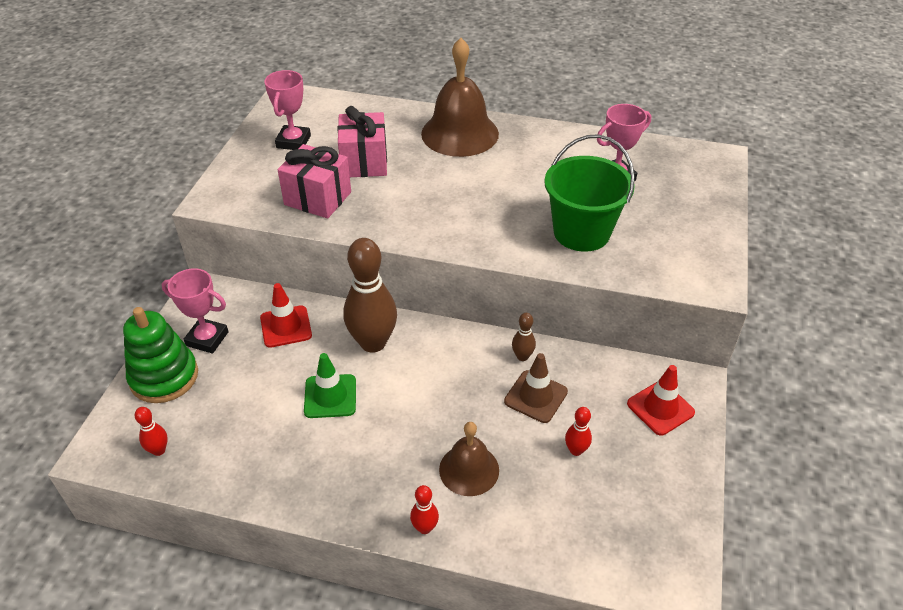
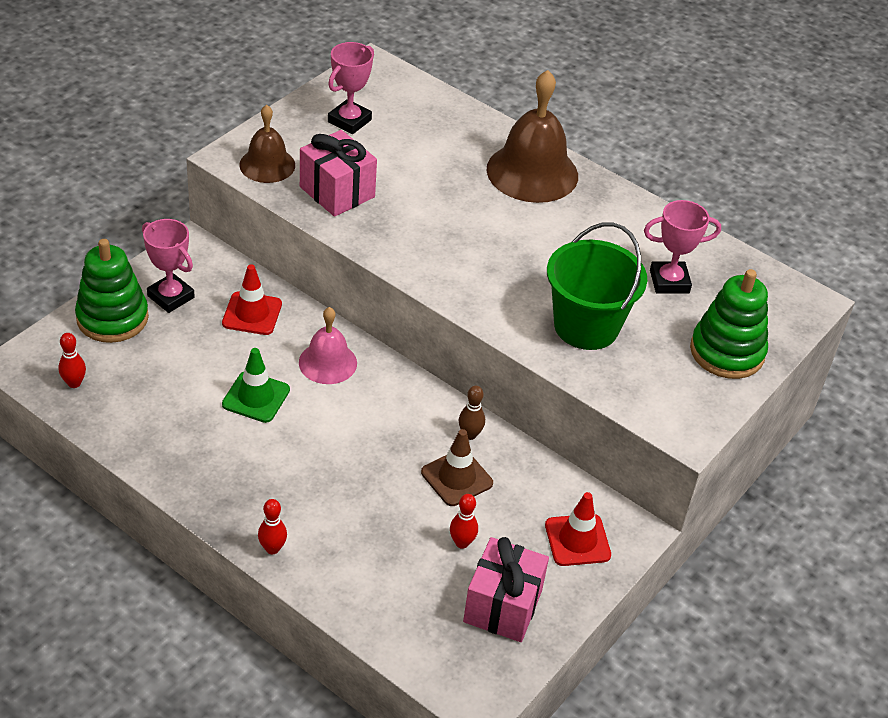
camera: 20 degrees right, 0 degrees up
pink gift [337,106,387,177] -> pink gift moved to [463,537,549,642]
brown bowling pin [343,238,397,353] -> pink bell [299,307,357,384]
brown bell [439,422,499,496] -> brown bell moved to [239,105,295,183]
none -> green stacking toy [690,269,768,379]

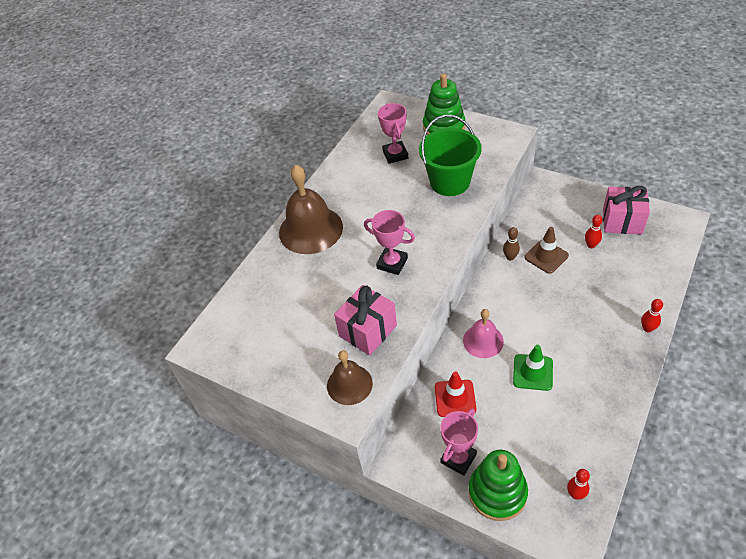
camera: 90 degrees left, 5 degrees up
pink trophy [328,42,374,134] -> pink trophy moved to [364,210,415,275]
red traffic cone [545,492,611,566] -> none

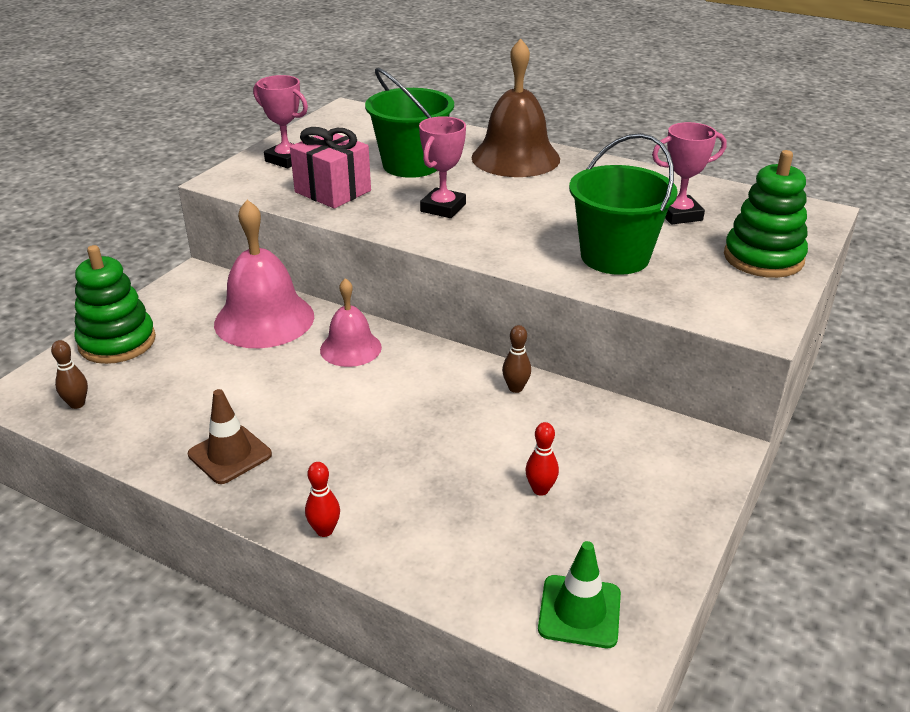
camera: 85 degrees right, 15 degrees down
brown bell [327,351,373,405] -> none
red traffic cone [435,371,476,417] -> pink bell [214,200,314,348]
pink trophy [440,409,478,476] -> pink trophy moved to [253,75,308,169]
green traffic cone [513,345,553,391] -> green traffic cone moved to [538,541,621,648]
brown traffic cone [524,227,569,274] -> brown traffic cone moved to [188,389,272,484]
red bowling pin [567,469,590,500] -> brown bowling pin [51,340,88,409]
pink gift [603,186,650,235] -> none
none -> green bucket [365,68,454,178]

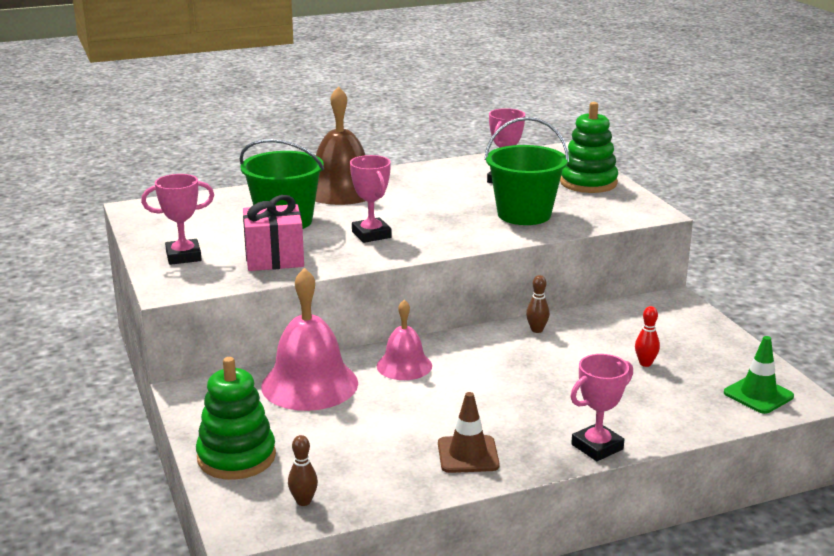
camera: 50 degrees left, 10 degrees down
red bowling pin [305,462,340,537] -> pink trophy [570,354,633,461]

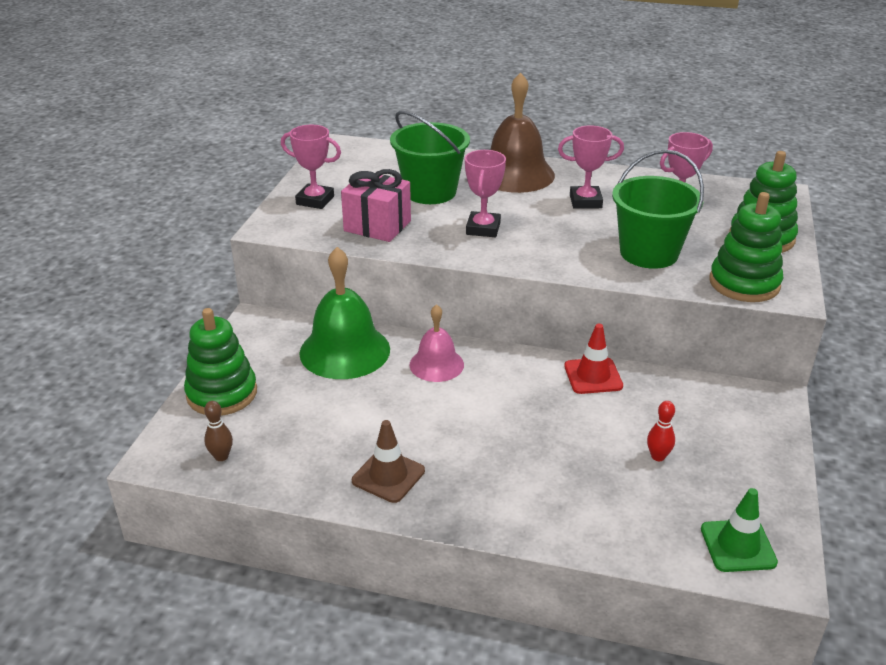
camera: 35 degrees right, 10 degrees up
pink bell [261,268,358,411] -> green bell [299,247,390,379]
brown bowling pin [526,275,550,333] -> red traffic cone [564,324,623,394]
pink trophy [570,354,633,461] -> pink trophy moved to [558,125,624,209]
none -> green stacking toy [710,192,783,302]

